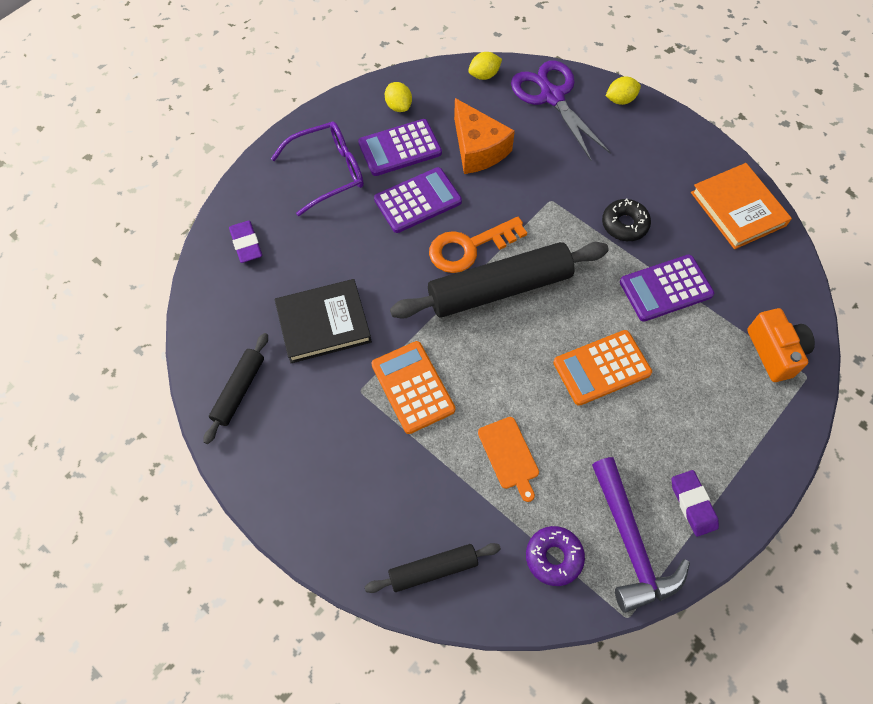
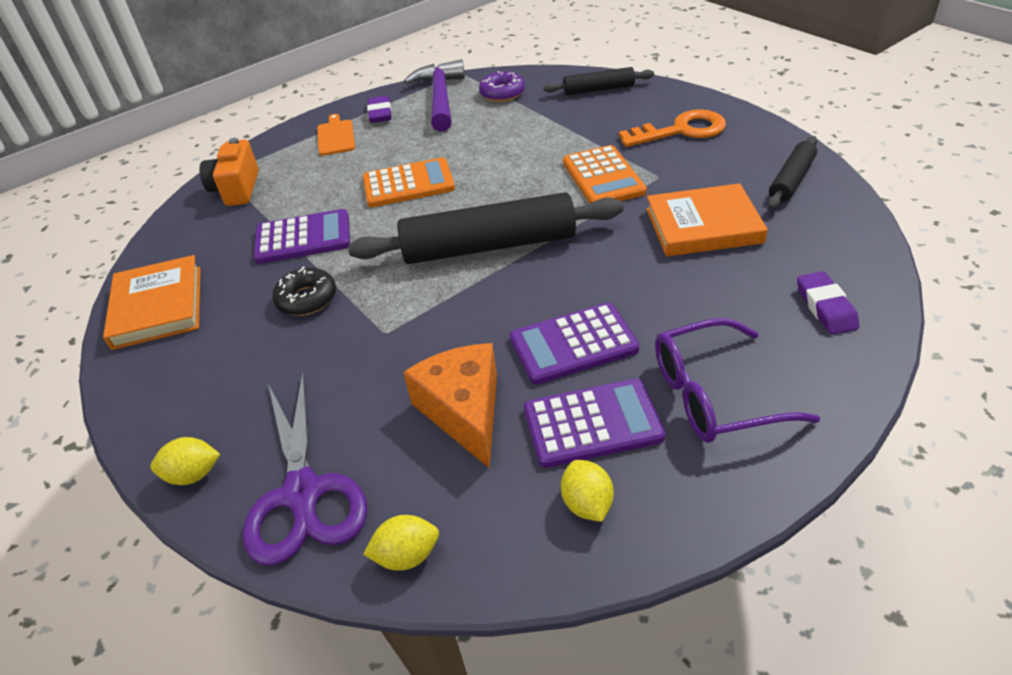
camera: 165 degrees left, 20 degrees down
black book [275,279,372,363] -> orange book [646,183,768,256]
orange key [429,217,527,273] -> orange key moved to [619,109,726,147]
orange cutting board [478,417,539,502] -> orange cutting board moved to [317,114,355,156]

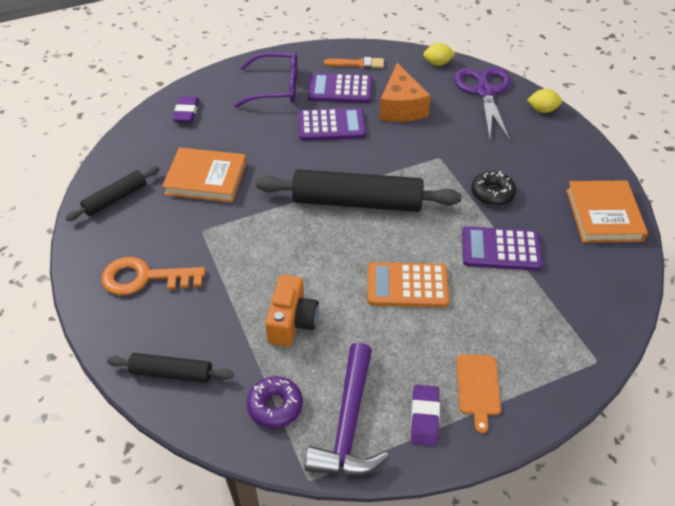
camera: 170 degrees left, 5 degrees up
orange camera [199,138,259,206] -> orange camera moved to [265,275,319,347]
yellow lemon [561,460,614,522] -> orange brush [324,57,384,69]
orange calculator [563,145,647,203] -> none

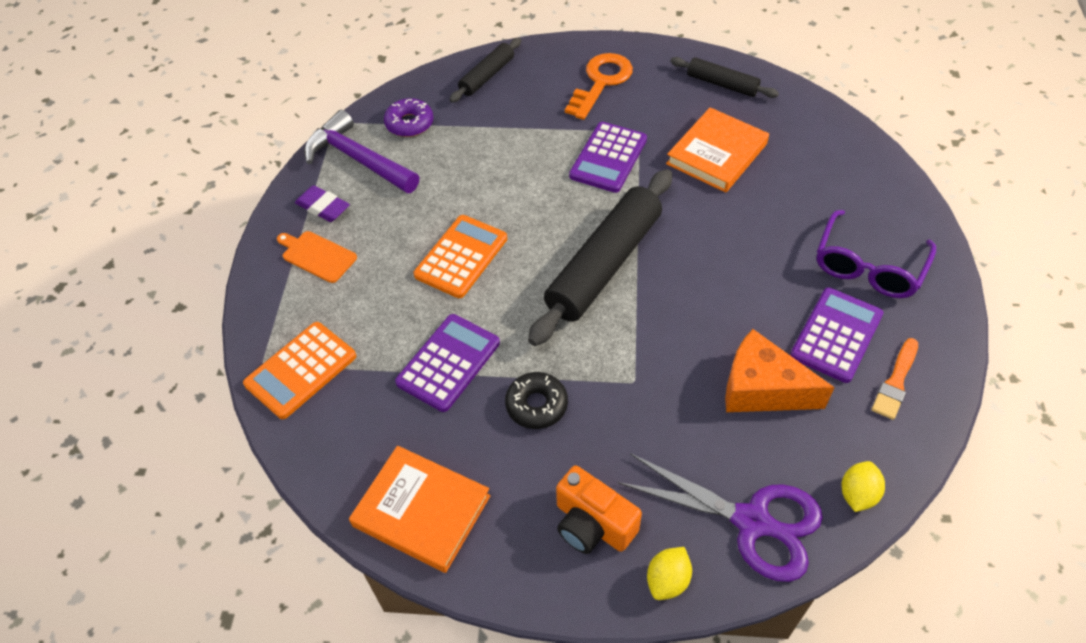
camera: 120 degrees right, 5 degrees up
black rolling pin [65,166,159,221] -> black rolling pin turned 45 degrees counterclockwise [670,57,779,98]
purple eraser [173,96,199,122] -> none
orange camera [265,275,319,347] -> orange camera moved to [556,465,642,554]
purple calculator [298,108,366,141] -> purple calculator moved to [569,122,647,193]
none -> orange calculator [243,322,356,419]

